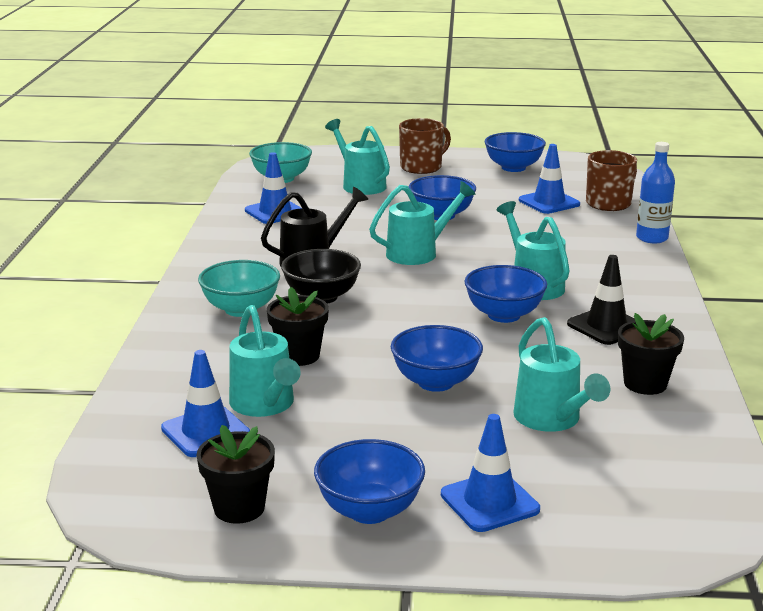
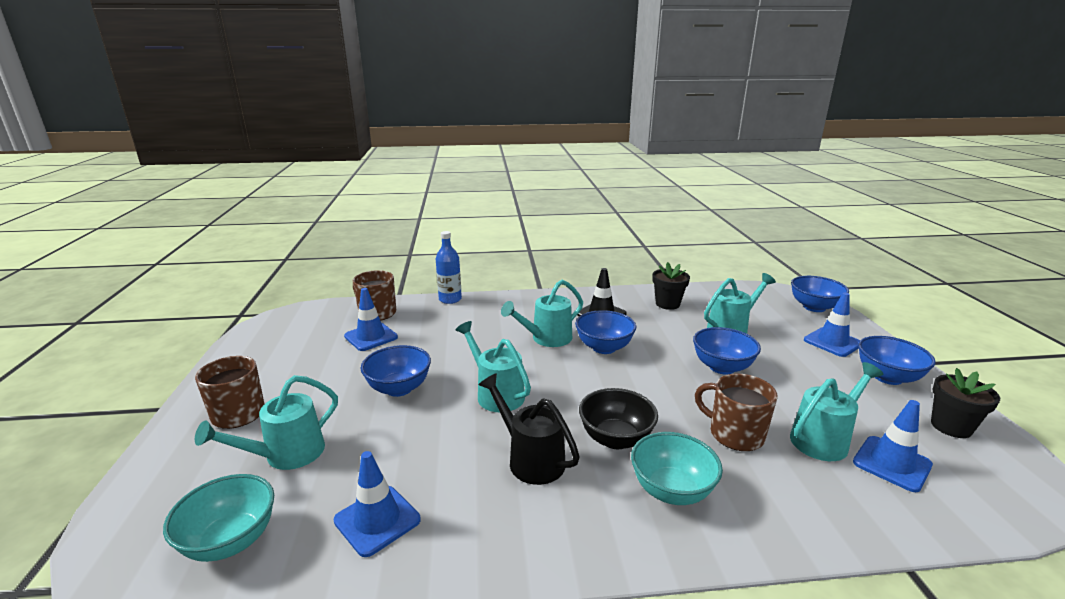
camera: 100 degrees left, 0 degrees up
black flower pot [267,287,329,366] -> brown mug [695,373,778,451]
blue bowl [484,132,546,172] -> blue bowl moved to [791,276,849,312]

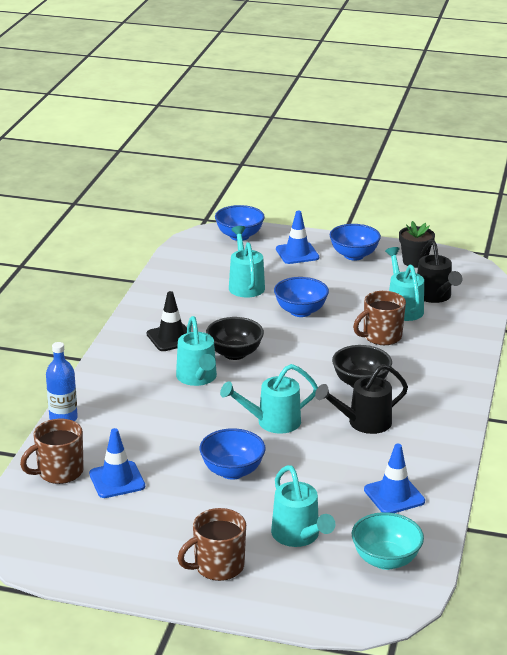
camera: 70 degrees left, 5 degrees up
blue bowl [575,310,636,354] -> black bowl [206,317,264,360]
turquoise bowl [631,432,723,505] -> none
black flower pot [652,262,690,310] -> none
blue traffic cone [853,400,933,492] -> black watering can [417,240,463,303]

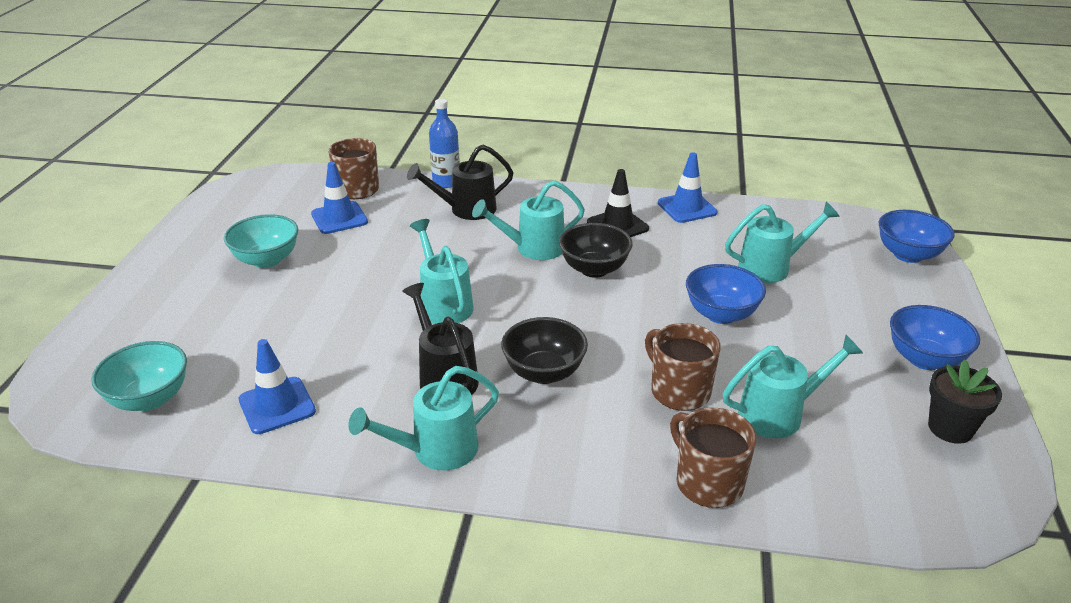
camera: 85 degrees right, 5 degrees up
brown mug [177,508,246,581] -> brown mug moved to [670,408,756,508]
blue bowl [200,428,266,480] -> none
turquoise watering can [271,465,335,547] -> turquoise watering can moved to [348,366,499,470]
blue traffic cone [276,211,319,264] -> blue traffic cone moved to [658,152,717,223]
black watering can [417,240,463,303] -> black watering can moved to [407,145,514,220]
none -> turquoise bowl [224,214,298,268]

